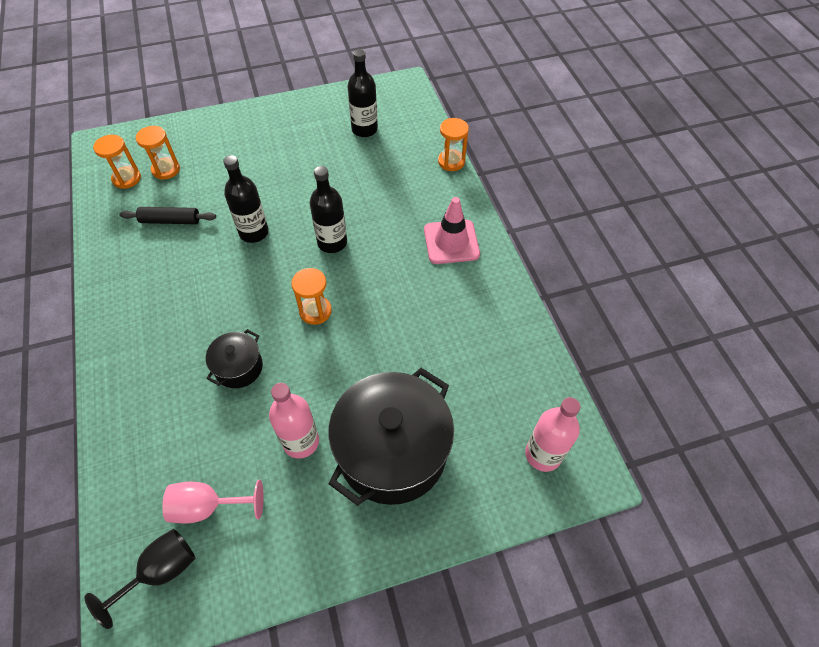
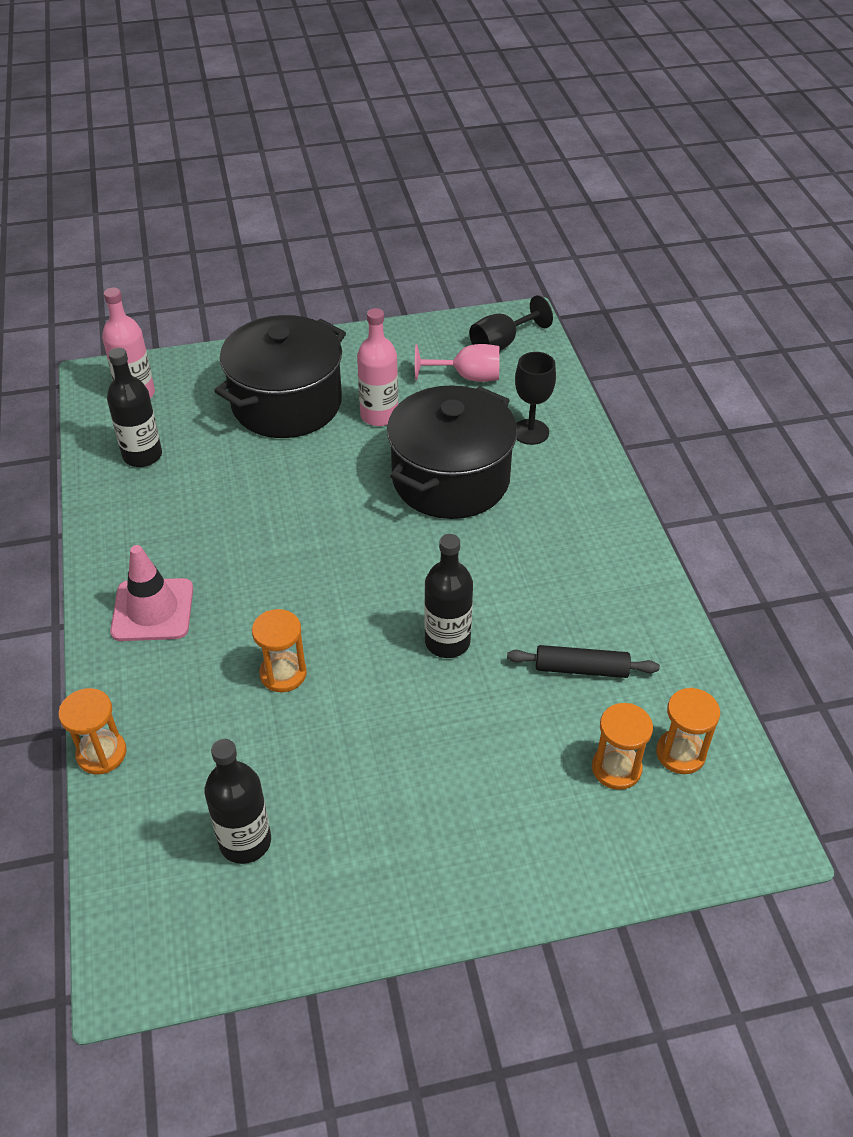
camera: 175 degrees left, 10 degrees down
black pot [206,329,263,388] -> black pot [387,385,517,519], size x2.09
orange hourglass [291,268,332,325] -> orange hourglass moved to [252,609,307,692]
black bottle [310,166,347,253] -> black bottle moved to [107,348,162,467]
none -> black goblet [515,352,556,445]

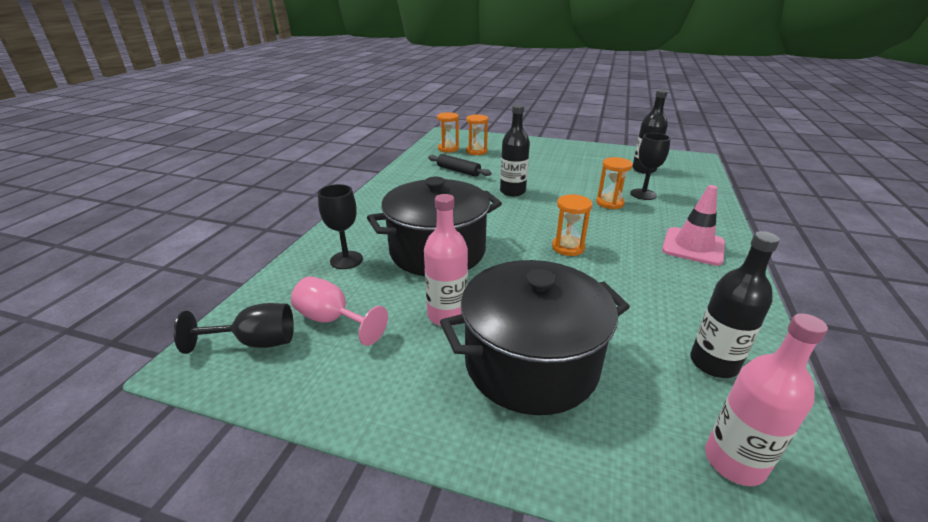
camera: 150 degrees left, 15 degrees down
orange hourglass [58,688,127,774] -> orange hourglass moved to [552,194,592,256]
none -> black goblet [630,133,671,200]

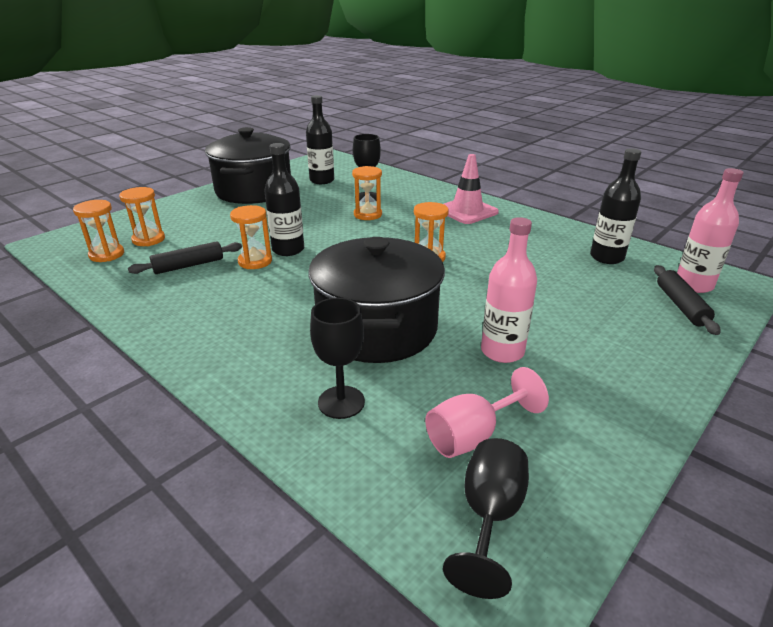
camera: 65 degrees left, 0 degrees up
black pot [440,260,630,415] -> black pot moved to [205,127,291,204]
none -> orange hourglass [230,205,272,269]
none -> black rolling pin [654,265,721,335]

